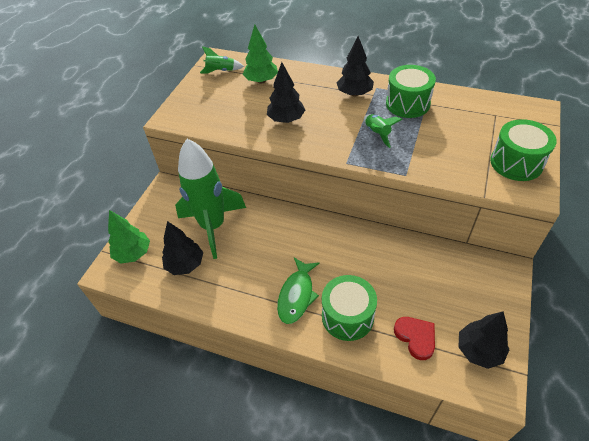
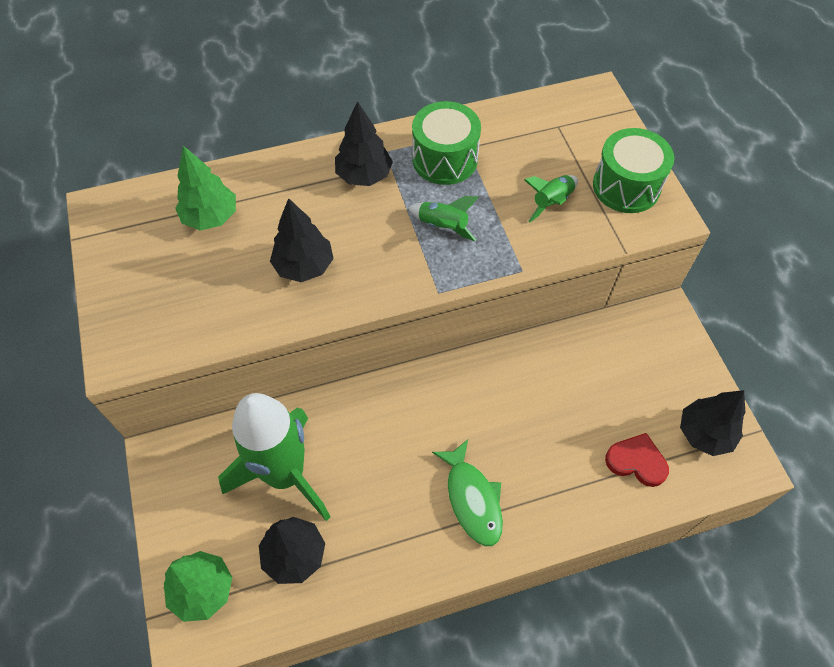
camera: 40 degrees left, 10 degrees up
green rocket [200,46,244,74] -> green rocket moved to [524,175,578,222]
green drum [322,275,377,341] -> none

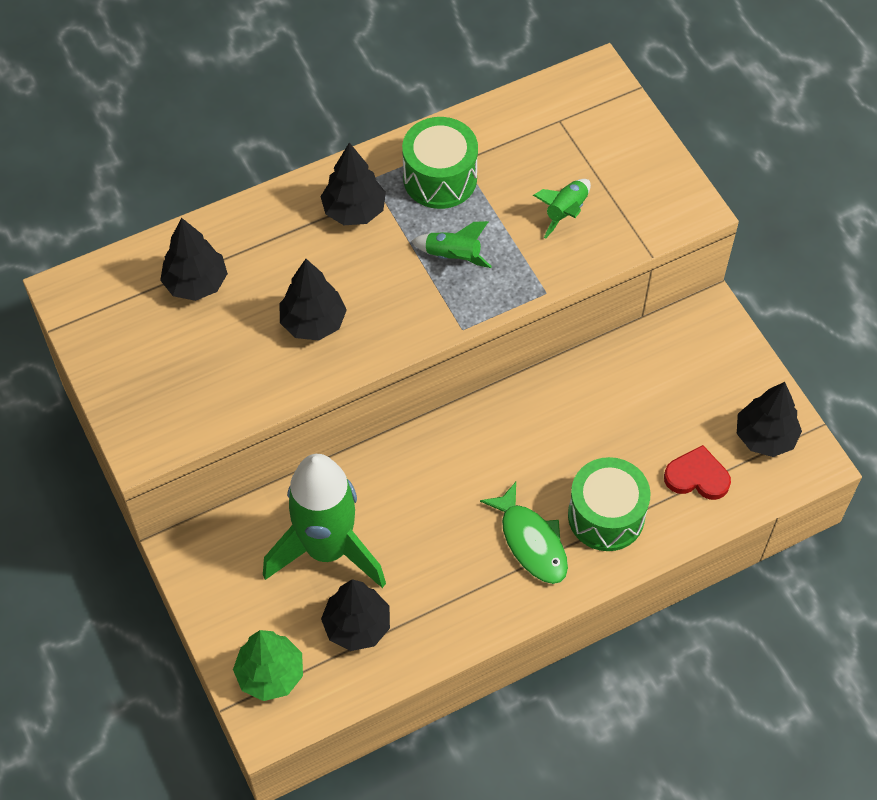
camera: 10 degrees left, 0 degrees up
green tree [175,146,236,231] -> black tree [160,218,228,301]
green drum [593,128,674,213] -> green drum moved to [568,457,651,551]

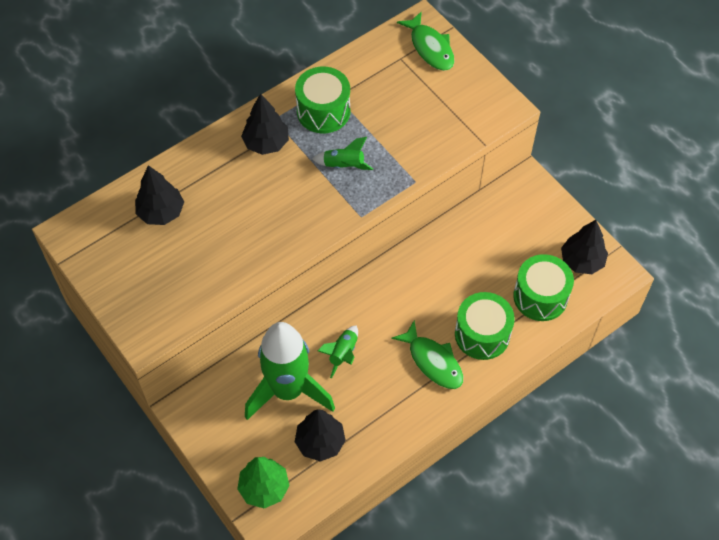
camera: 10 degrees left, 0 degrees up
black tree [280,259,347,340] -> none
green rocket [533,179,591,239] -> green rocket moved to [318,325,358,379]
red heart [664,445,731,500] -> green drum [513,254,574,321]
none -> green fish [397,11,454,71]

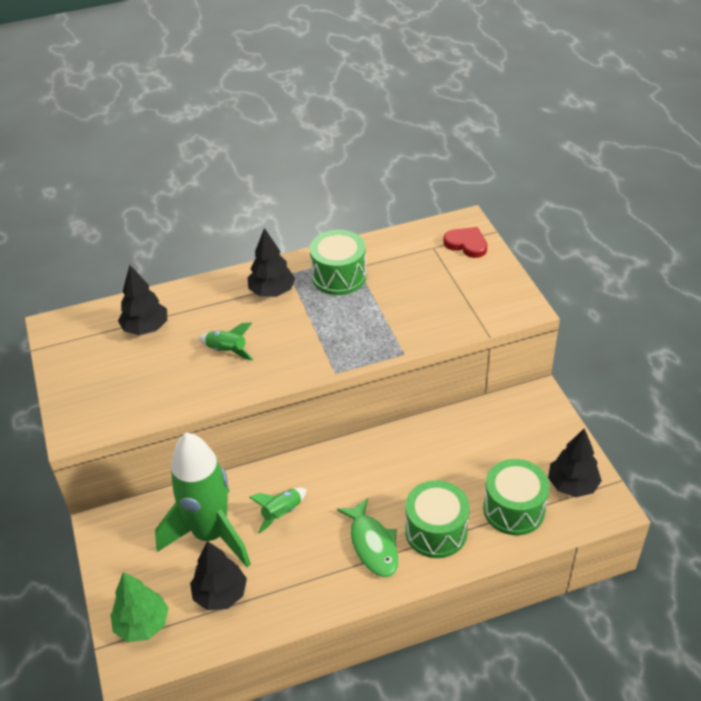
camera: 20 degrees right, 15 degrees down
green rocket [312,137,373,170] -> green rocket moved to [199,322,254,361]
green fish [397,11,454,71] -> red heart [443,227,487,258]

